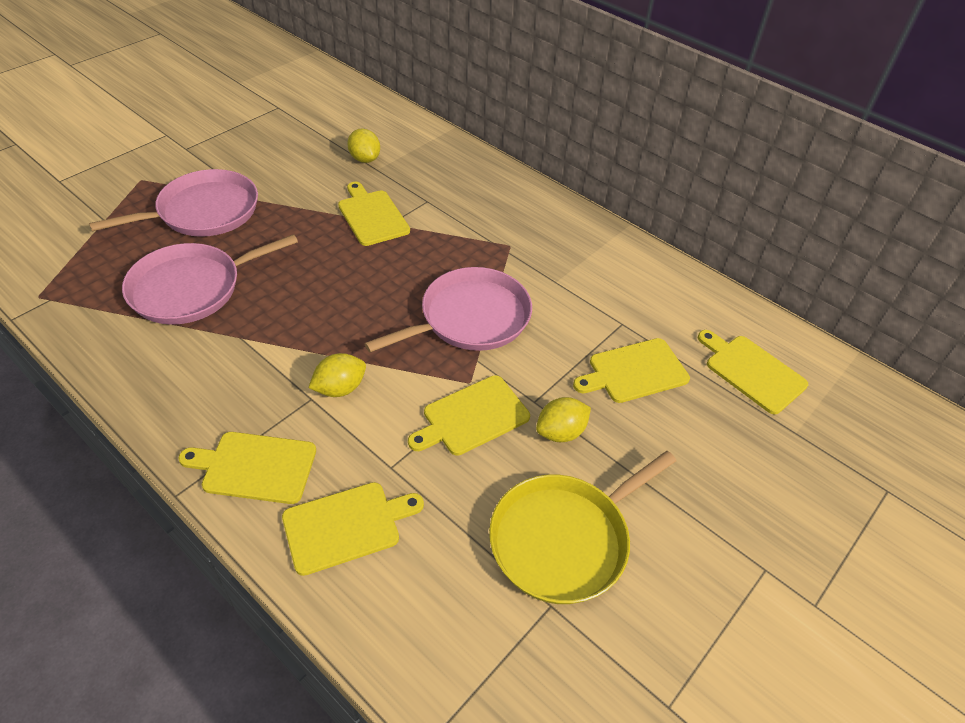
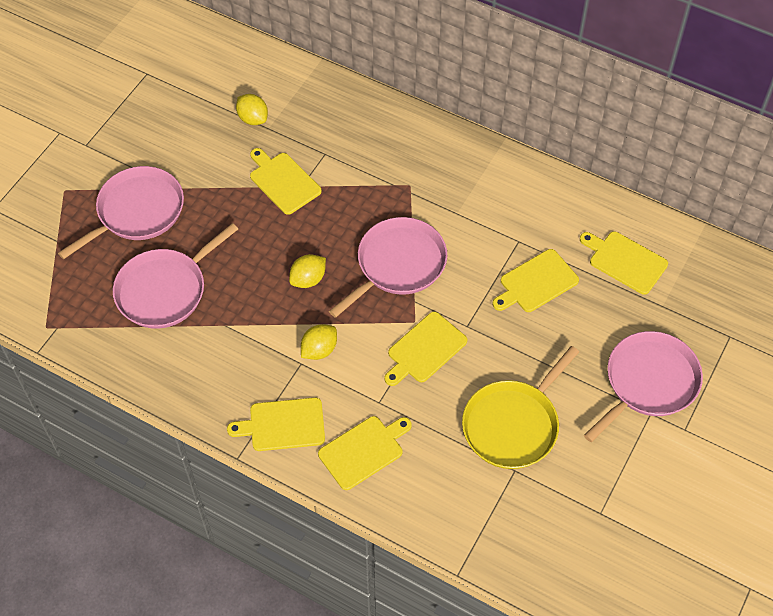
camera: 10 degrees left, 10 degrees up
yellow lemon [536,397,591,442] -> yellow lemon moved to [289,254,326,288]
none -> pink pan [584,331,703,442]

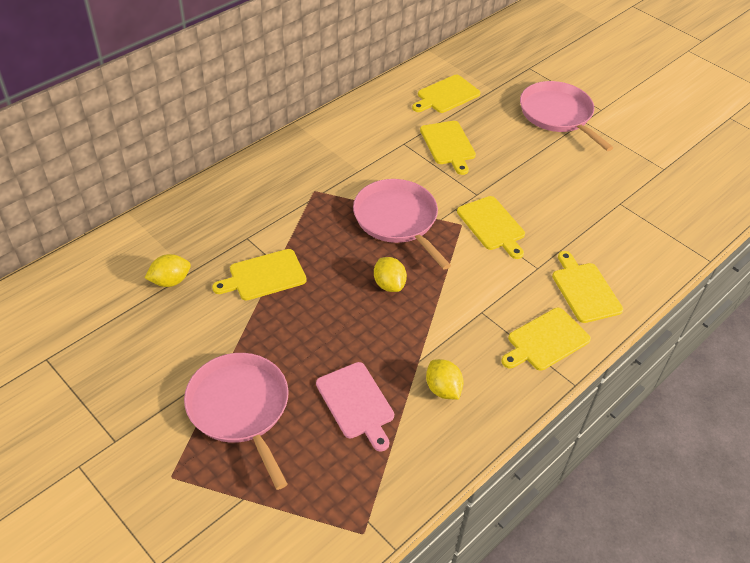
camera: 75 degrees left, 10 degrees down
pink pan [113,223,238,329] -> pink cutting board [316,362,394,452]
yellow cutting board [227,398,325,451] -> yellow cutting board turned 45 degrees clockwise [501,308,591,371]
yellow lemon [301,324,337,360] -> yellow lemon moved to [426,359,464,400]
yellow pan [462,346,579,469] -> none

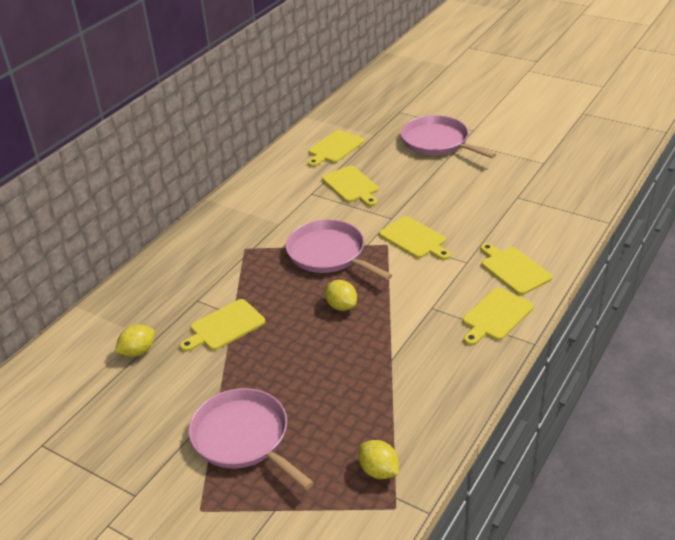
camera: 10 degrees left, 10 degrees down
pink cutting board [316,362,394,452] -> none
yellow lemon [426,359,464,400] -> yellow lemon moved to [358,440,399,479]

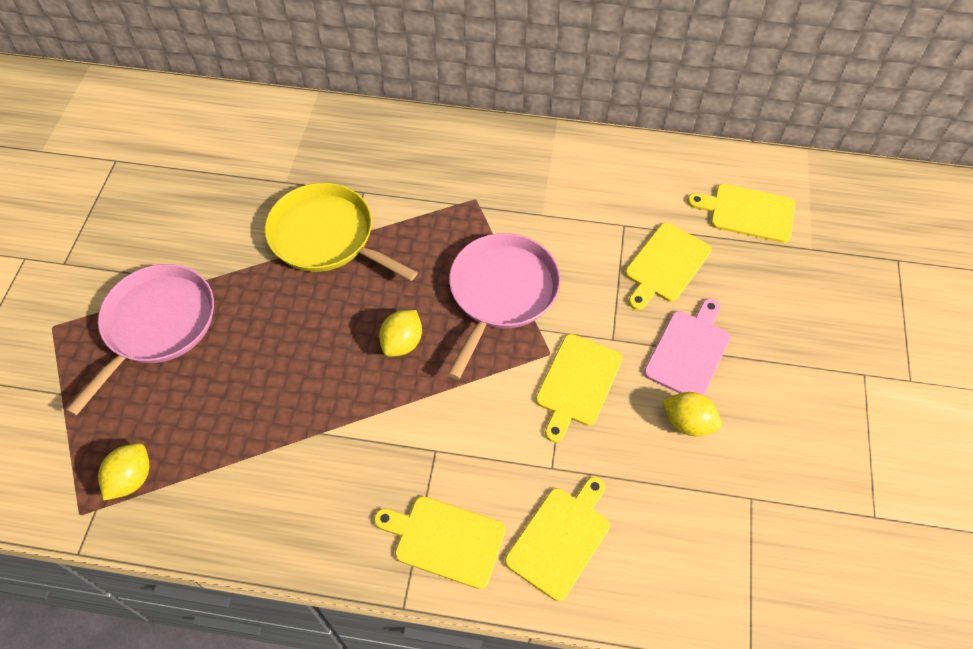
camera: 65 degrees right, 20 degrees up
yellow lemon [115,324,155,357] -> yellow lemon moved to [662,392,722,436]
yellow cutting board [180,299,265,352] -> yellow pan [265,183,418,281]
pink pan [401,115,496,158] -> none
none -> pink cutting board [644,299,730,395]

